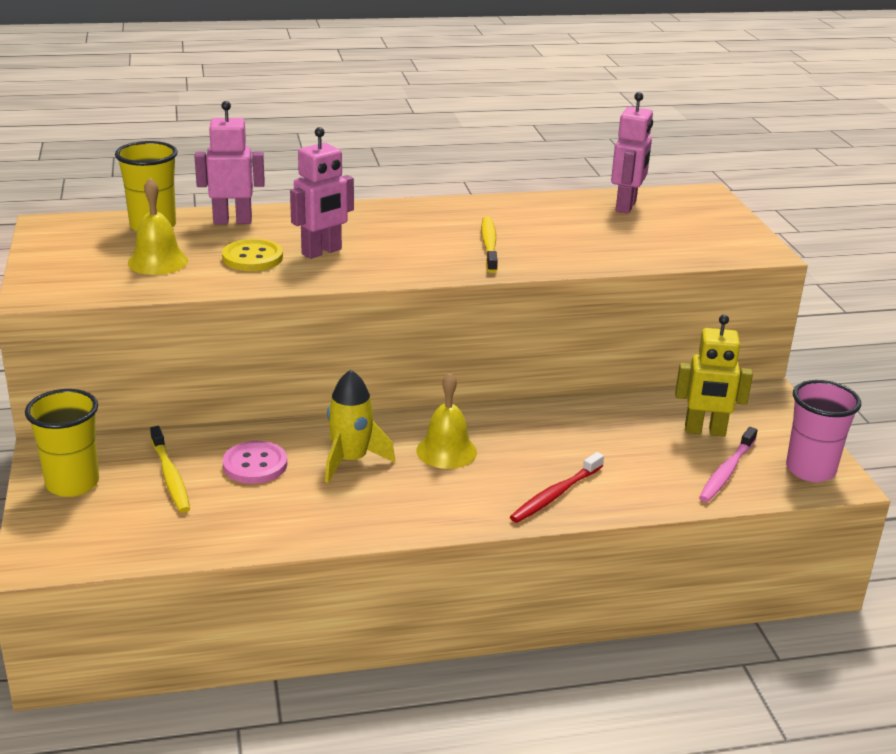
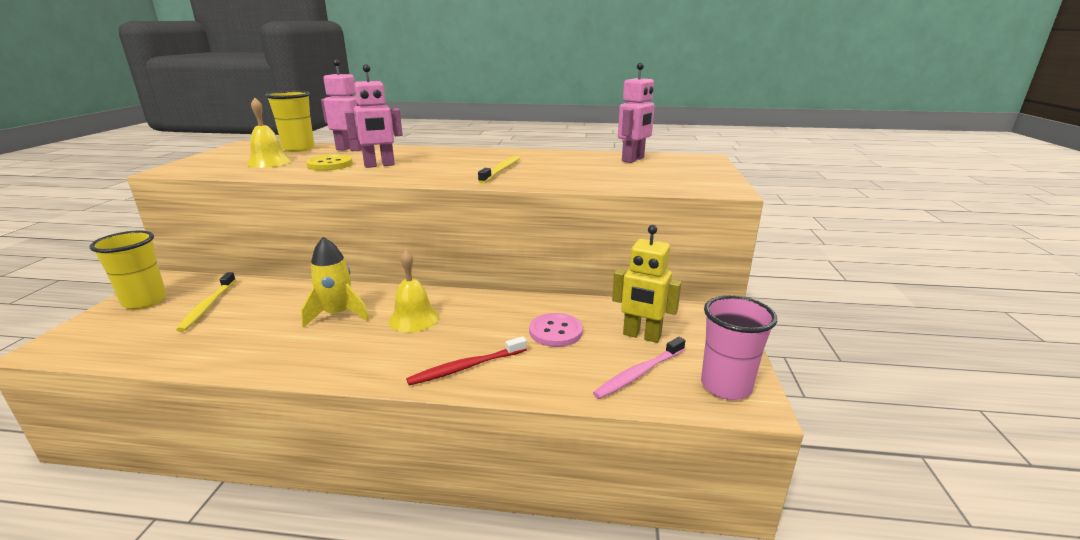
camera: 20 degrees right, 5 degrees down
pink button [223,441,287,484] -> pink button moved to [529,313,583,347]

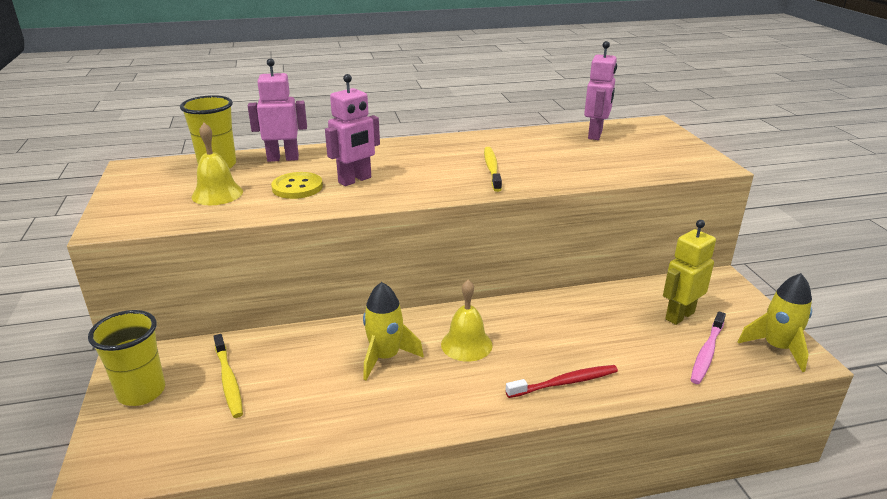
camera: 20 degrees left, 5 degrees up
red toothbrush [406,336,527,385] -> red toothbrush turned 150 degrees counterclockwise [506,365,618,398]
pink button [529,313,583,347] -> none
yellow robot [612,225,681,343] -> yellow robot turned 135 degrees clockwise [663,220,716,325]
pink cup [701,295,777,400] -> yellow rocket [738,273,812,372]

